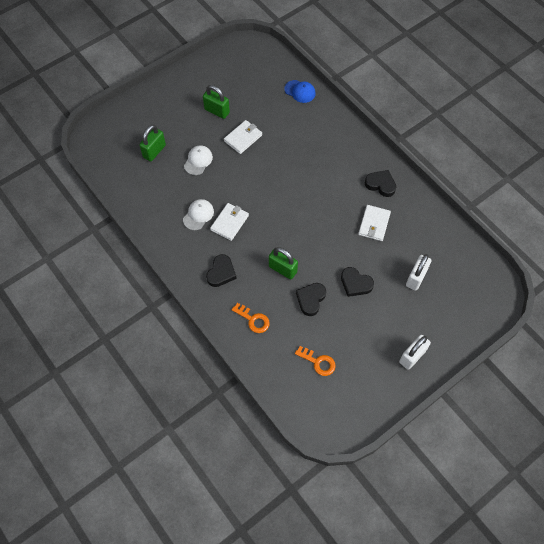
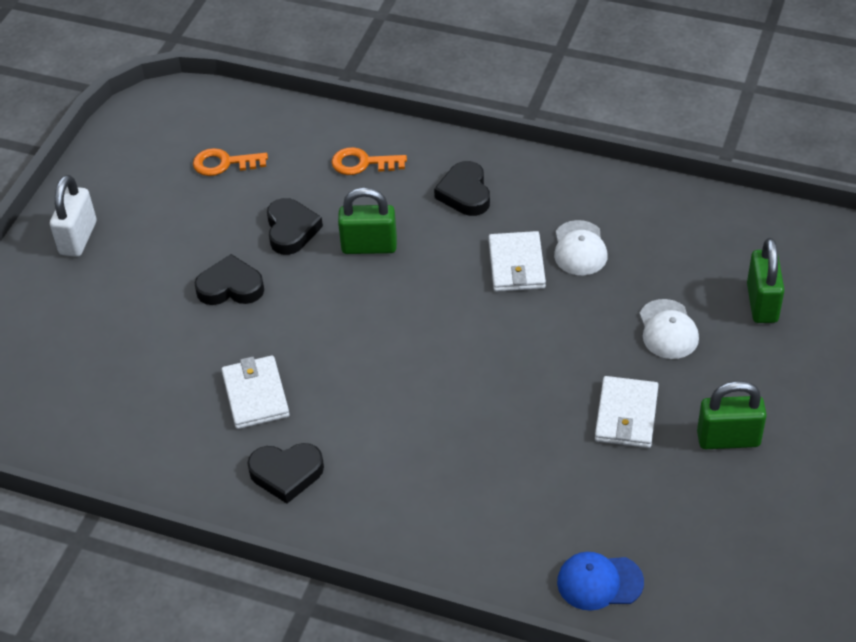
camera: 150 degrees right, 15 degrees down
white padlock [406,254,431,291] -> none

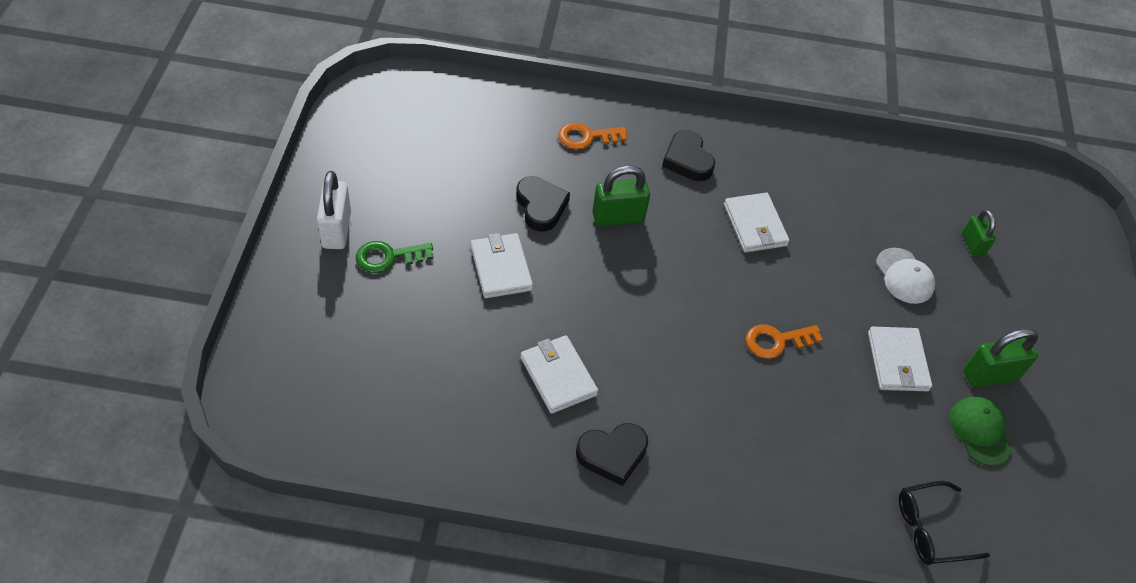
camera: 20 degrees left, 5 degrees up
orange key [193,148,268,176] -> orange key moved to [746,324,823,359]
black heart [195,254,264,305] -> white wallet [471,233,533,298]
white cap [554,220,608,275] -> none
blue cap [557,552,644,611] -> black glasses [899,481,990,565]
green padlock [747,238,785,323] -> green padlock [962,210,996,257], size x0.64
none -> green key [356,241,433,273]
none -> green cap [950,397,1013,466]

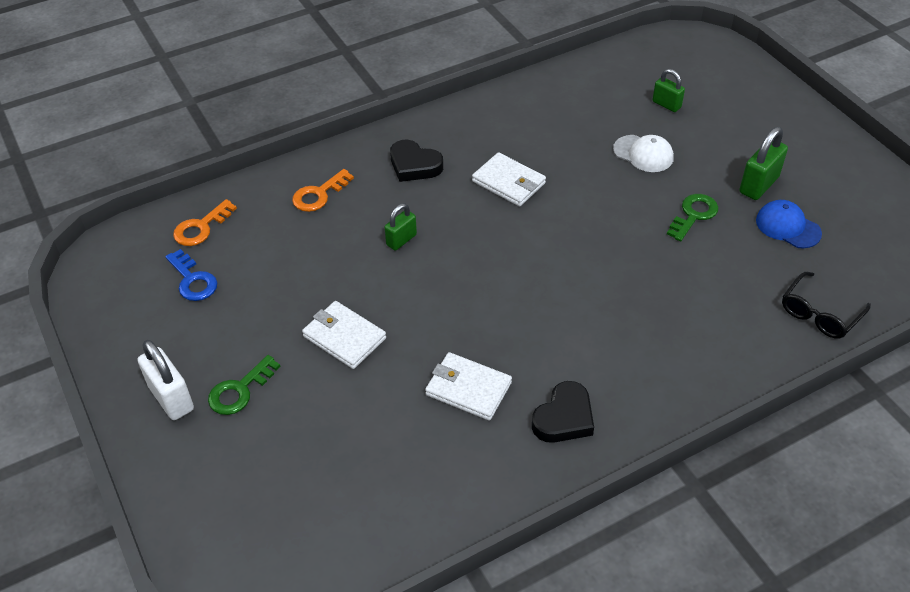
camera: 30 degrees left, 5 degrees down
black heart [516,176,570,232] -> none
green padlock [592,165,650,227] -> green padlock [384,203,417,250], size x0.64
orange key [746,324,823,359] -> orange key moved to [173,199,237,246]
white wallet [868,327,932,391] -> green key [667,194,719,242]
green cap [950,397,1013,466] -> blue cap [756,200,822,248]
none -> blue key [165,249,217,301]

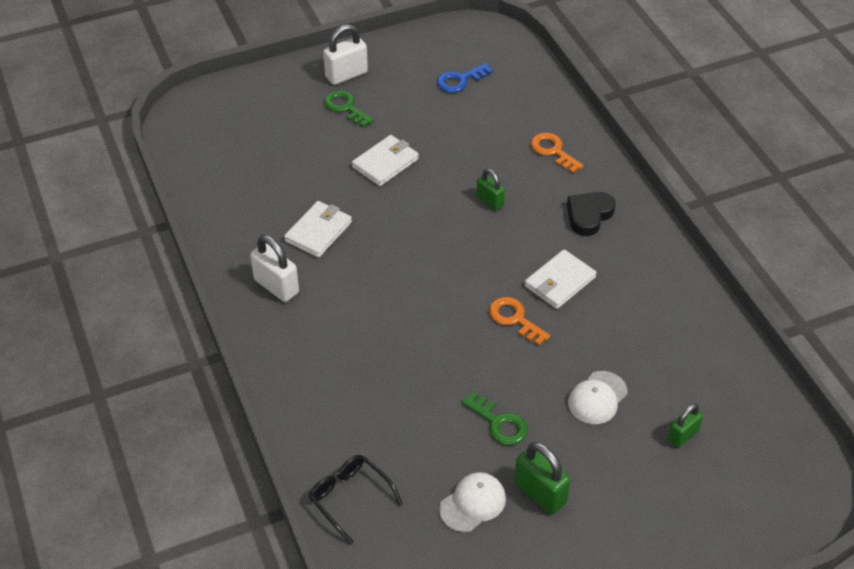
camera: 95 degrees right, 0 degrees up
orange key [173,199,237,246] -> orange key moved to [489,297,550,346]
black heart [532,381,594,443] -> white padlock [250,235,299,302]
blue cap [756,200,822,248] -> white cap [439,472,506,532]

